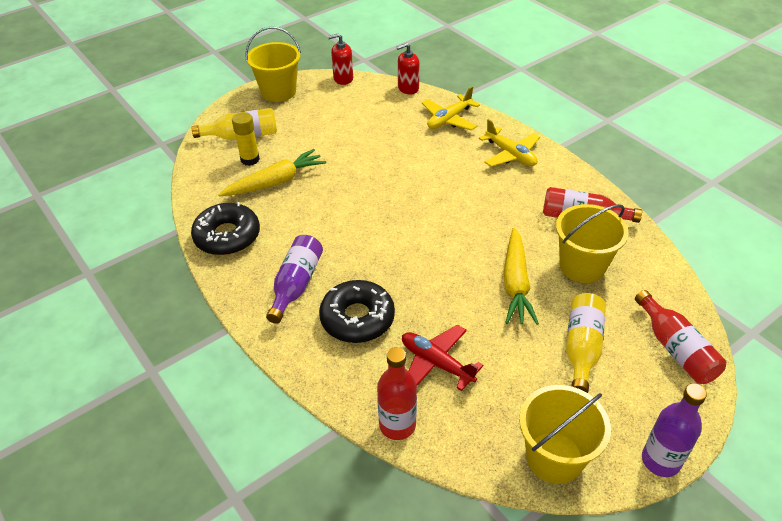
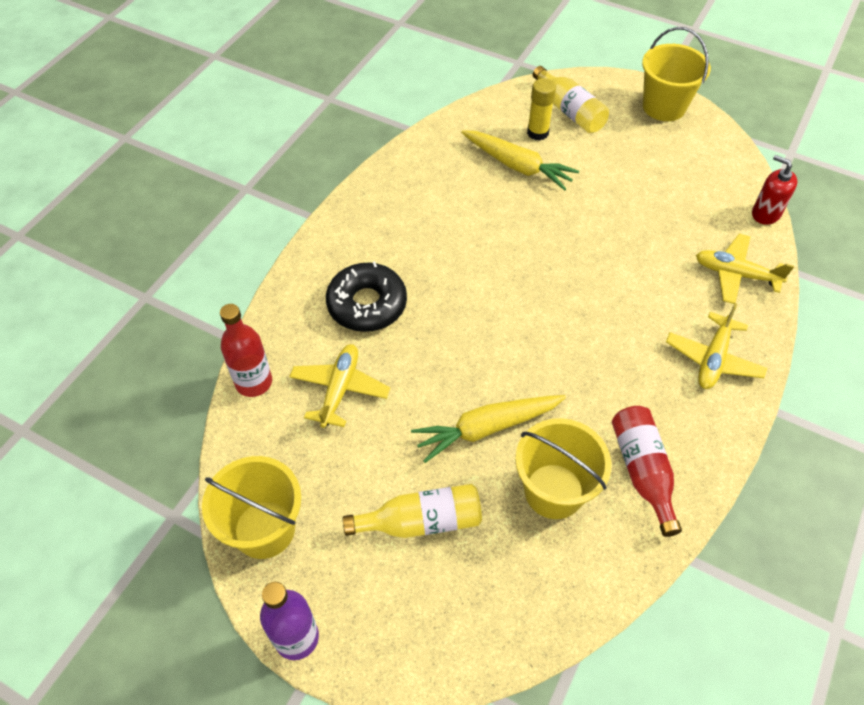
camera: 65 degrees right, 10 degrees up
black donut [191,202,260,255] -> none
purple bottle [266,235,323,324] -> none
red soap dispenser [328,33,353,85] -> none
red plane [402,324,483,391] -> yellow plane [289,344,390,428]
red bottle [635,290,726,384] -> none

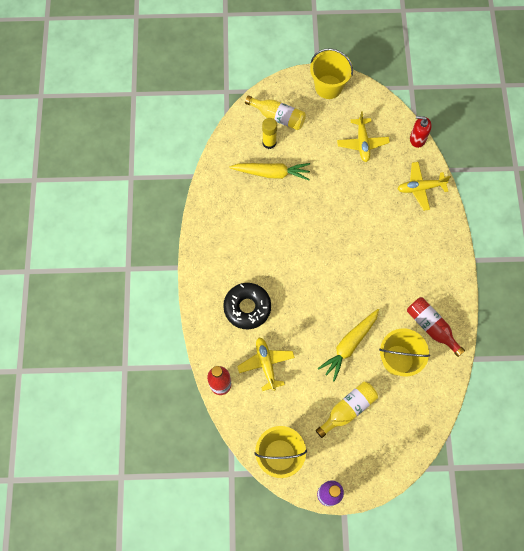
camera: 30 degrees left, 15 degrees up
yellow plane [666,303,767,389] -> yellow plane moved to [337,111,390,162]

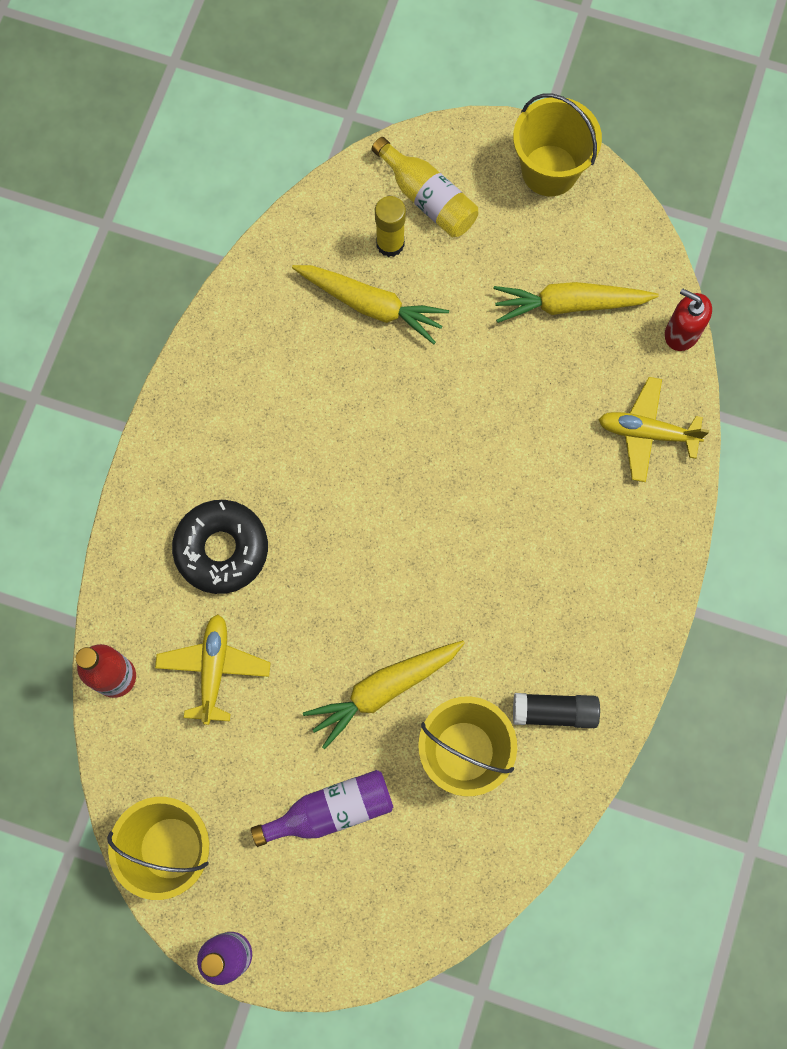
camera: 20 degrees right, 5 degrees up
yellow bottle [316,382,378,438] -> purple bottle [251,770,393,847]
yellow plane [337,111,390,162] -> yellow carrot [493,282,659,323]
red bottle [407,297,465,357] -> black glue stick [513,693,600,728]

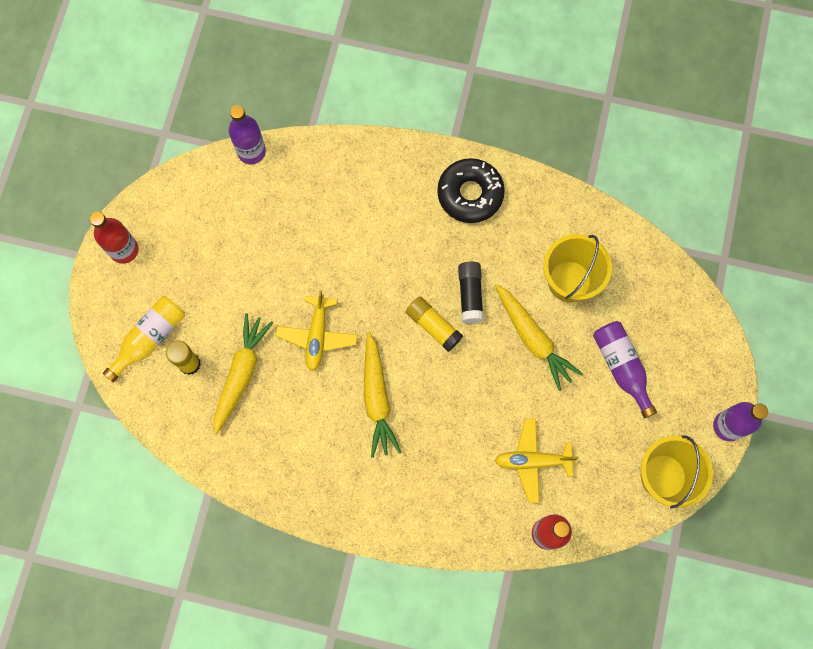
camera: 95 degrees left, 0 degrees up
black donut [172,500,268,594] -> black donut moved to [437,158,505,223]
yellow carrot [493,282,659,323] -> yellow carrot moved to [364,332,402,458]
yellow bucket [513,93,602,196] -> red bottle [90,212,139,264]
black glue stick [513,693,600,728] -> black glue stick moved to [458,262,484,323]
yellow plane [598,377,709,482] -> yellow plane moved to [276,290,358,371]
red soap dispenser [665,288,712,351] -> purple bottle [229,105,266,164]
none -> yellow glue stick [406,297,463,352]

